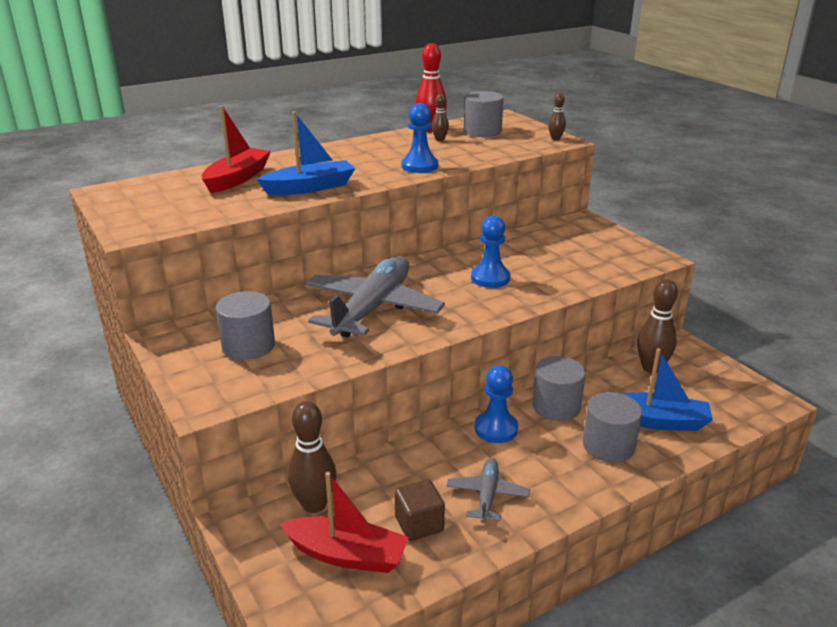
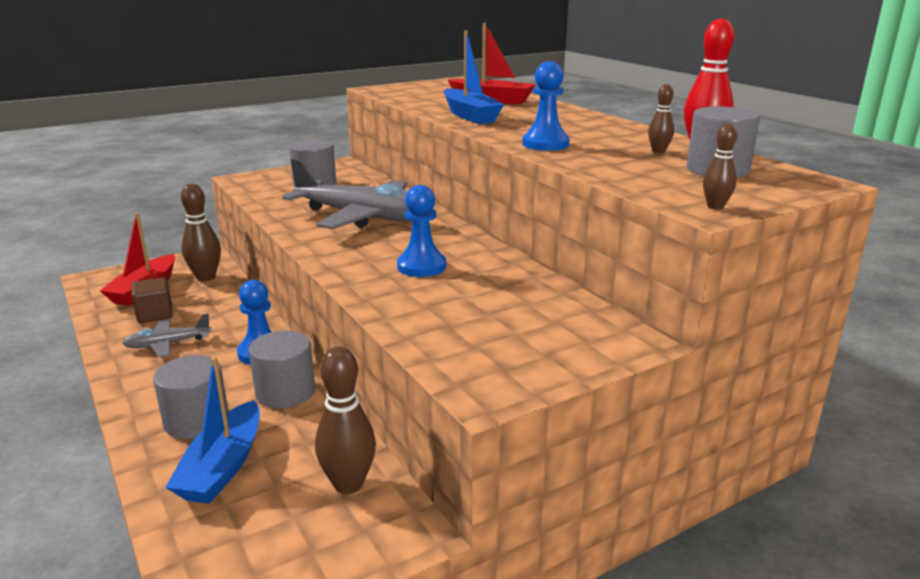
camera: 90 degrees right, 5 degrees down
grey plane [446,458,530,523] -> grey plane turned 150 degrees clockwise [122,314,211,358]

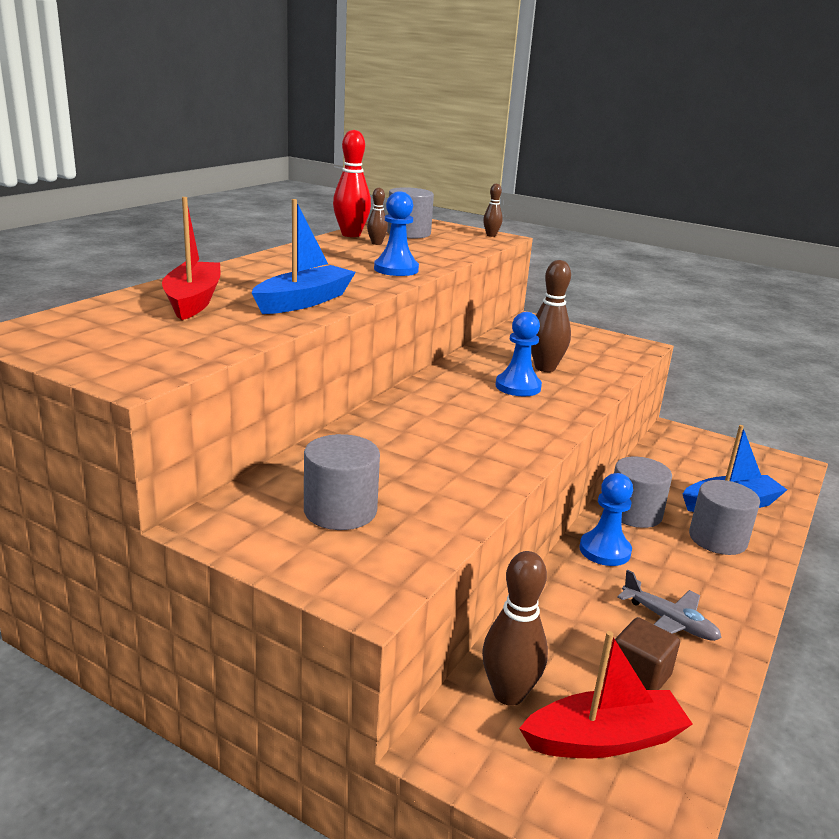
camera: 120 degrees left, 0 degrees up
grey plane [282,159,411,229] -> none
brown bowling pin [315,346,376,494] -> brown bowling pin moved to [531,260,571,372]

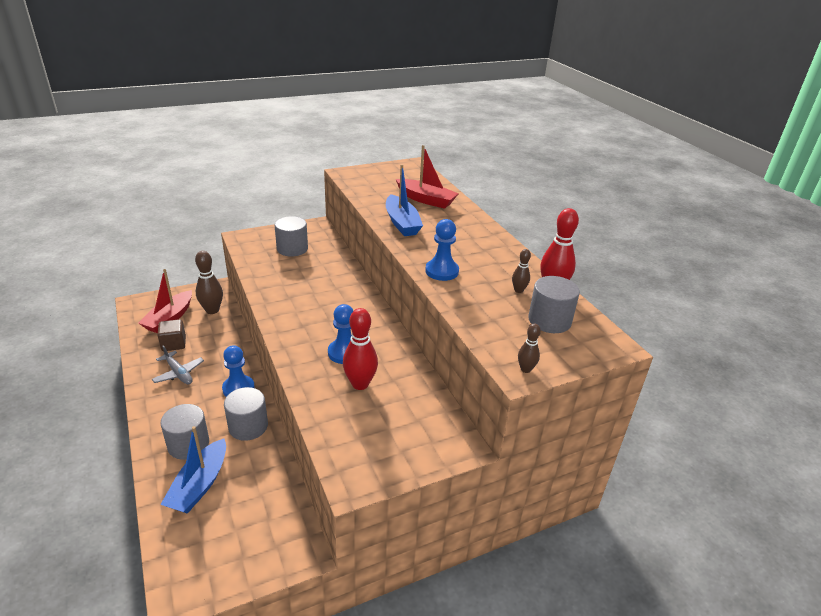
camera: 125 degrees right, 10 degrees up
brown bowling pin [531,260,571,372] -> red bowling pin [343,308,378,390]
grey plane [617,570,722,641] -> grey plane turned 120 degrees counterclockwise [152,345,204,384]

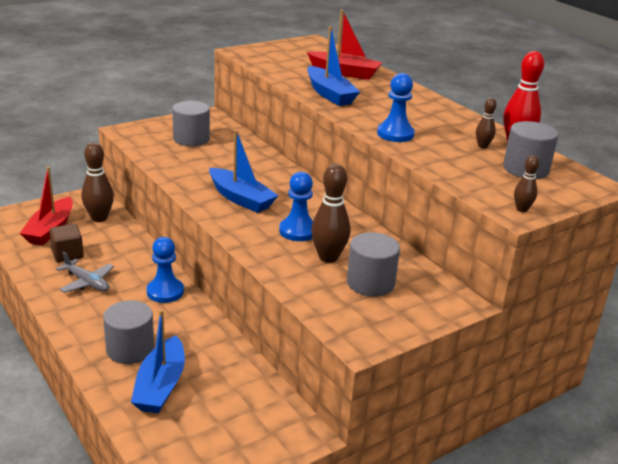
camera: 10 degrees left, 5 degrees down
grey cylinder [224,387,268,441] -> grey cylinder moved to [347,232,400,297]
red bowling pin [343,308,378,390] -> brown bowling pin [311,164,350,263]
none -> blue boat [209,130,279,213]

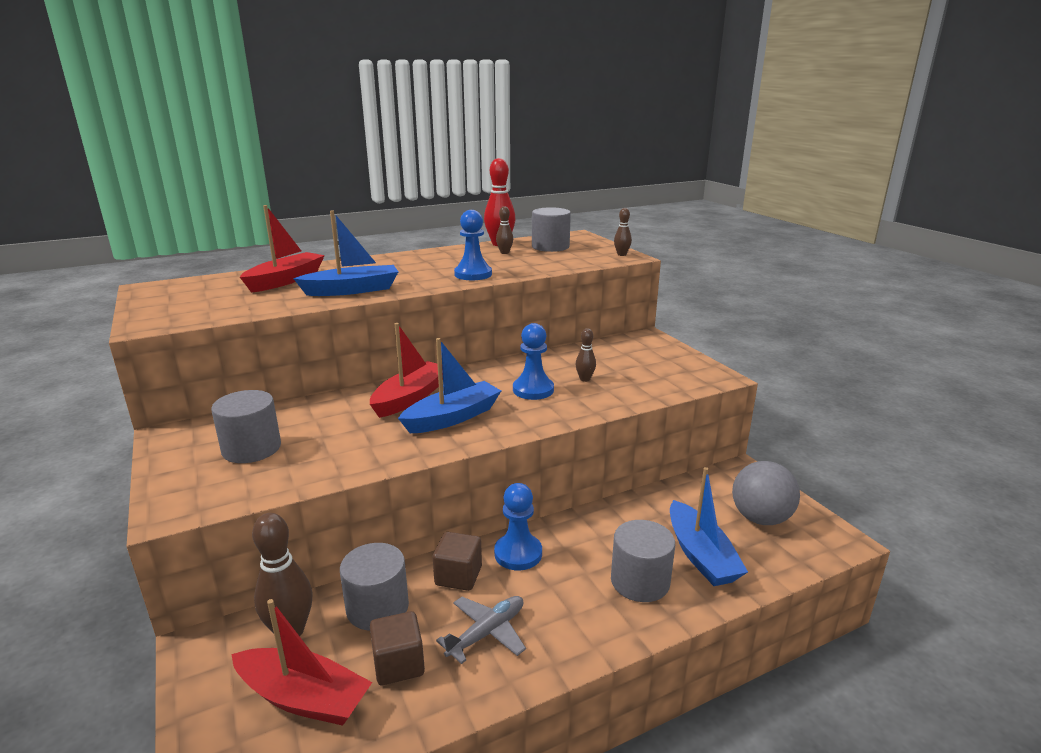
camera: 80 degrees left, 5 degrees down
blue boat [131,309,185,413] -> blue boat turned 60 degrees clockwise [670,467,748,586]
brown bowling pin [311,164,350,263] -> brown bowling pin [576,328,596,382], size x0.53
grey cylinder [347,232,400,297] -> grey cylinder moved to [340,543,409,631]
none -> red boat [370,323,443,418]
none -> brown cube [433,532,482,591]
none -> grey ball [732,461,800,525]

